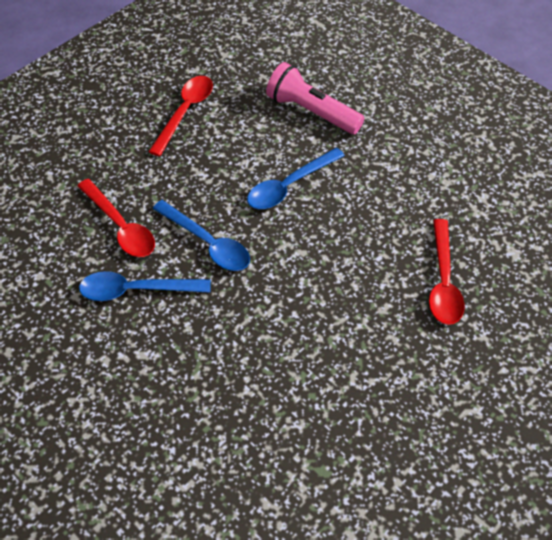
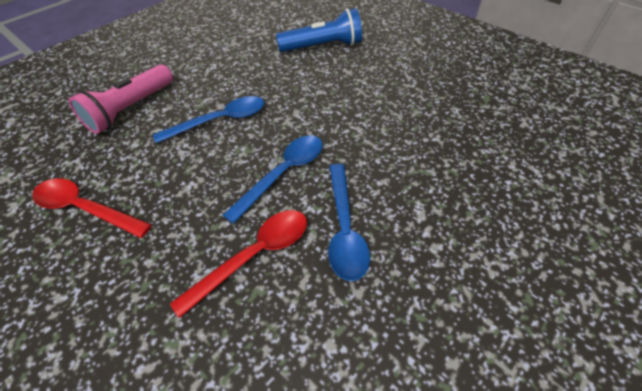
camera: 90 degrees left, 5 degrees down
blue spoon [247,148,345,209] -> blue spoon turned 75 degrees counterclockwise [153,96,264,143]
red spoon [429,219,465,325] -> blue flashlight [276,8,362,52]

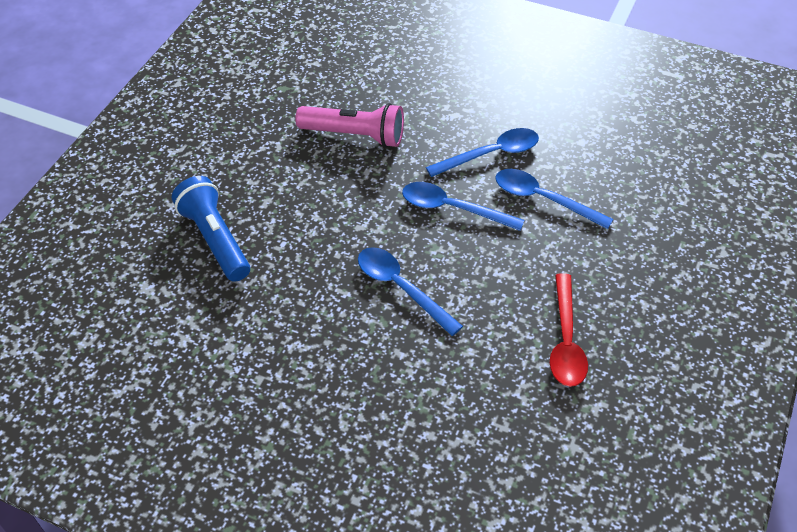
camera: 110 degrees left, 0 degrees up
pink flashlight [68,64,173,134] -> pink flashlight moved to [295,103,404,148]
red spoon [170,210,307,318] -> blue spoon [495,169,613,229]

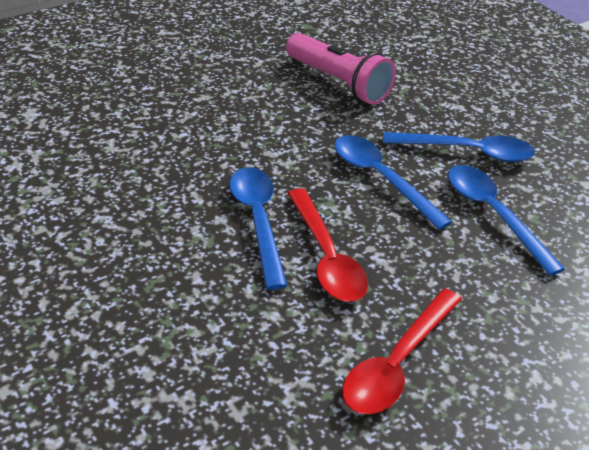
camera: 30 degrees right, 10 degrees down
blue flashlight [172,176,250,282] -> none
none -> red spoon [288,188,368,302]

